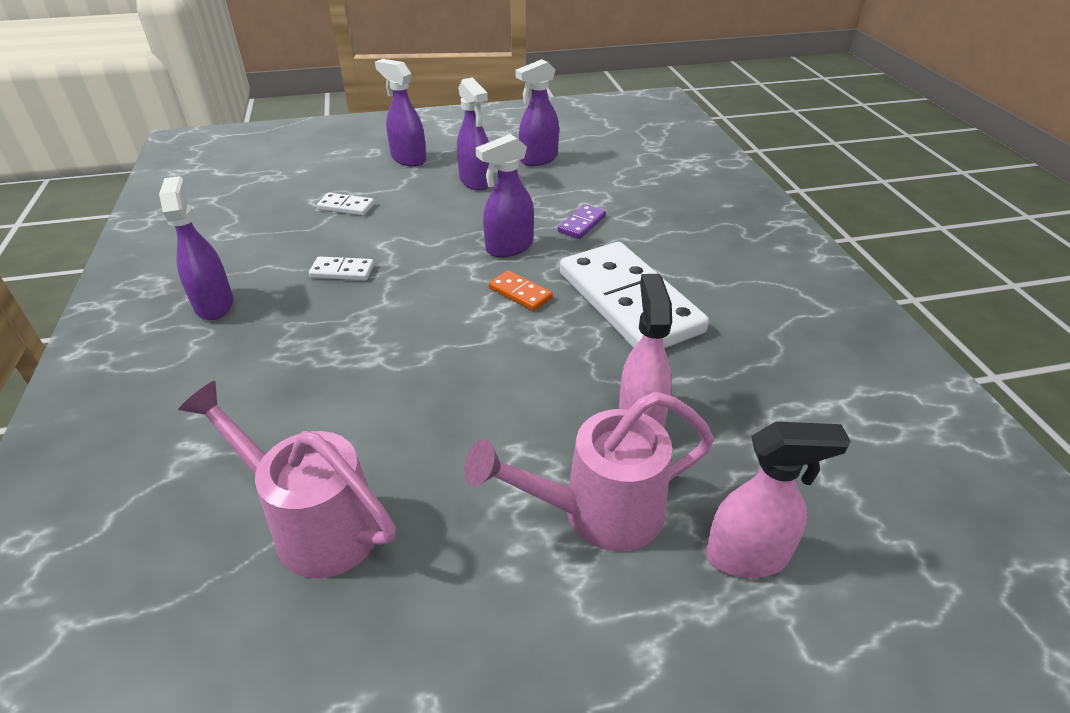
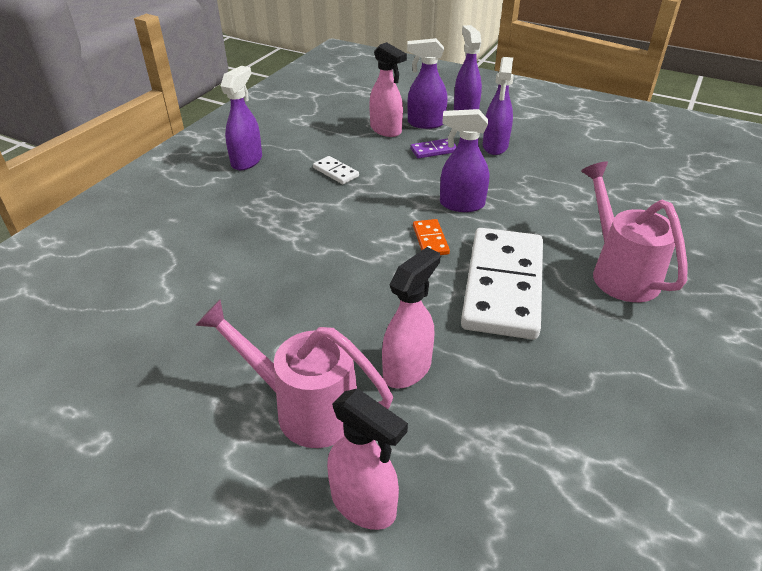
camera: 40 degrees right, 0 degrees up
pink watering can [178,381,396,578] -> pink watering can moved to [581,161,688,302]
white domino [317,193,375,215] -> pink spray bottle [369,42,407,137]
purple spray bottle [516,59,559,166] -> purple spray bottle moved to [407,38,448,129]
purple domino [558,204,606,239] -> purple domino moved to [410,138,457,158]

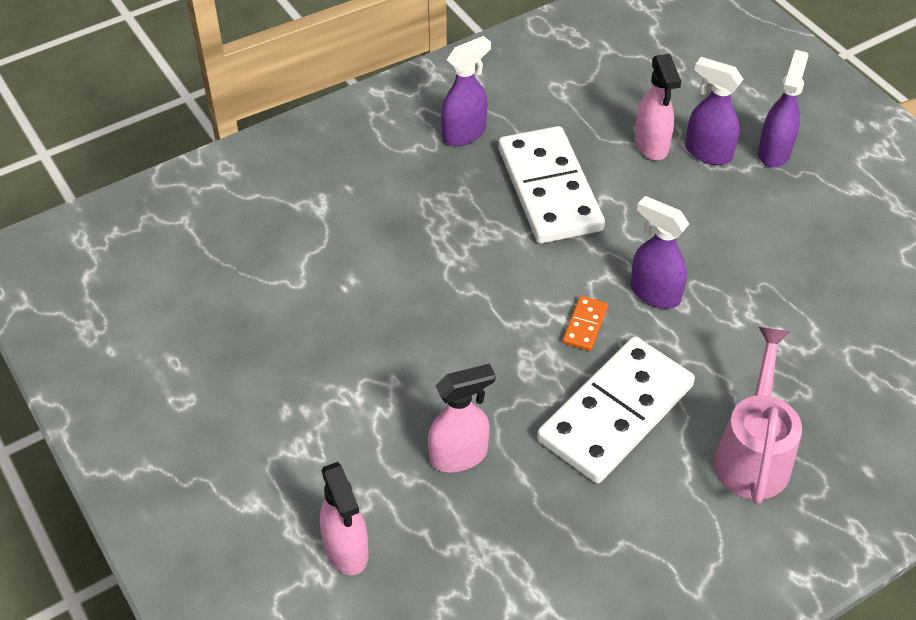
camera: 30 degrees right, 10 degrees up
pink watering can [195,300,393,448] -> none
white domino [313,156,359,184] -> white domino [498,126,605,244], size x2.49
purple domino [410,138,457,158] -> none
purple spray bottle [483,57,514,155] -> none

